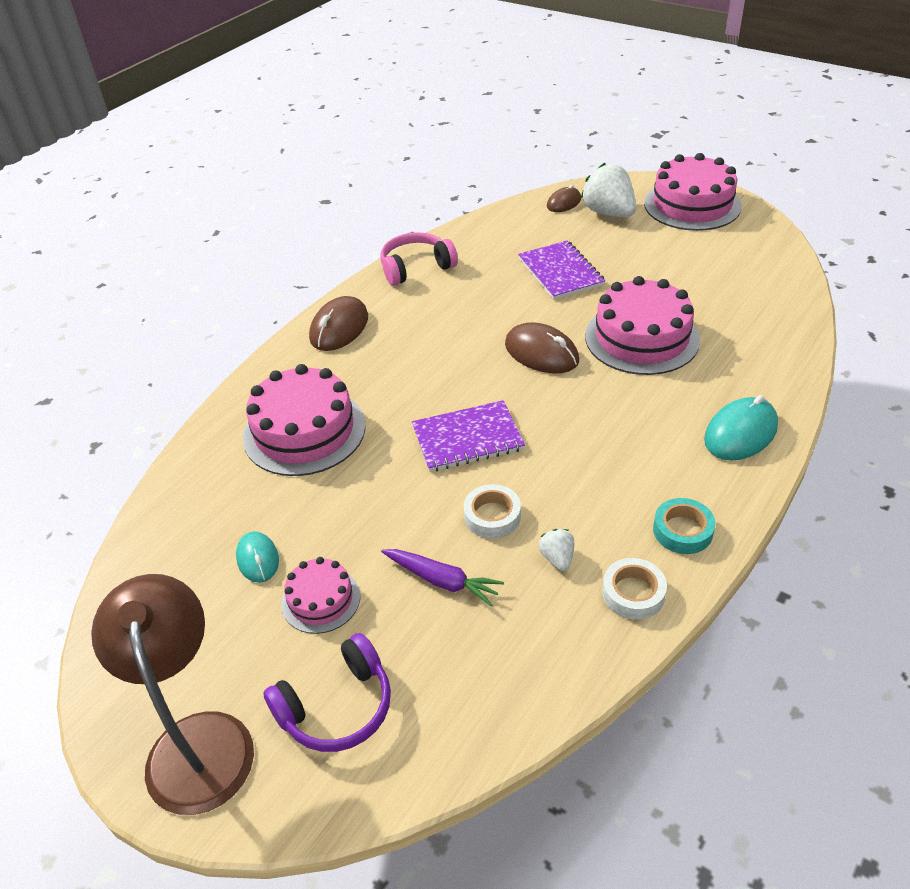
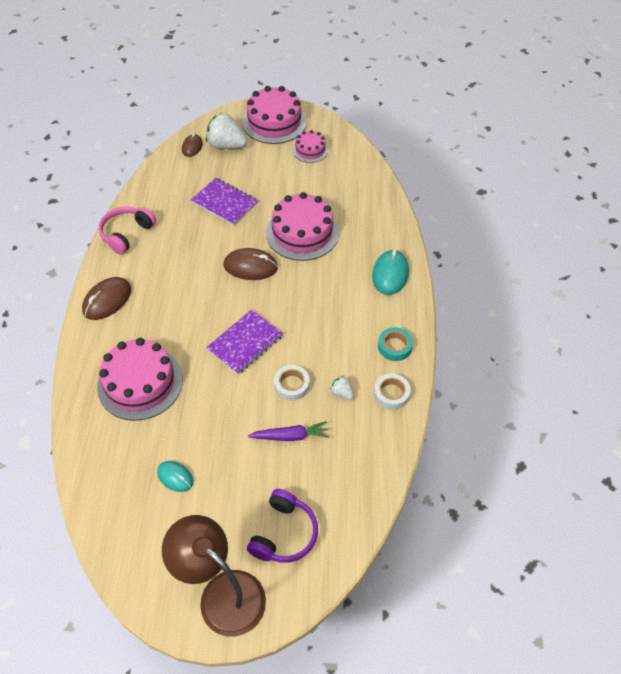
camera: 35 degrees left, 10 degrees up
pink cake [281,557,360,634] -> pink cake moved to [293,130,329,163]
brown mouse [309,296,368,351] -> brown mouse turned 45 degrees clockwise [82,277,131,320]

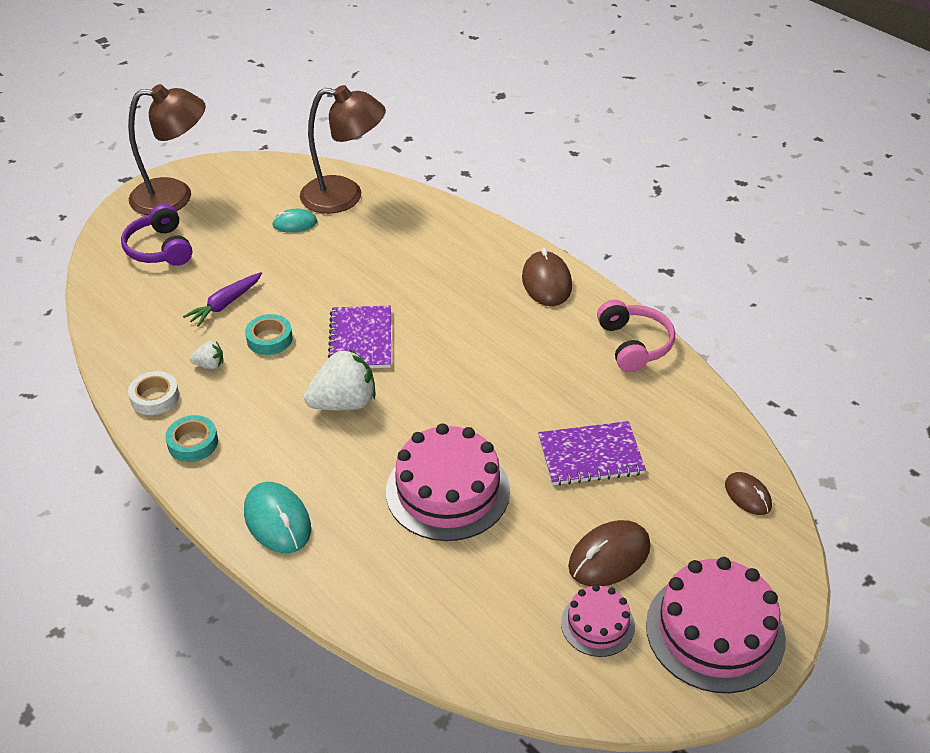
camera: 135 degrees right, 10 degrees down
pink cake [97,338,183,421] -> none
white strawberry [206,113,247,149] -> white strawberry moved to [304,349,376,410]
brown mouse [224,248,278,280] -> brown mouse moved to [568,520,650,586]
white tape [274,365,310,401] -> turquoise tape [245,314,293,355]
none -> brown lamp [300,85,386,214]

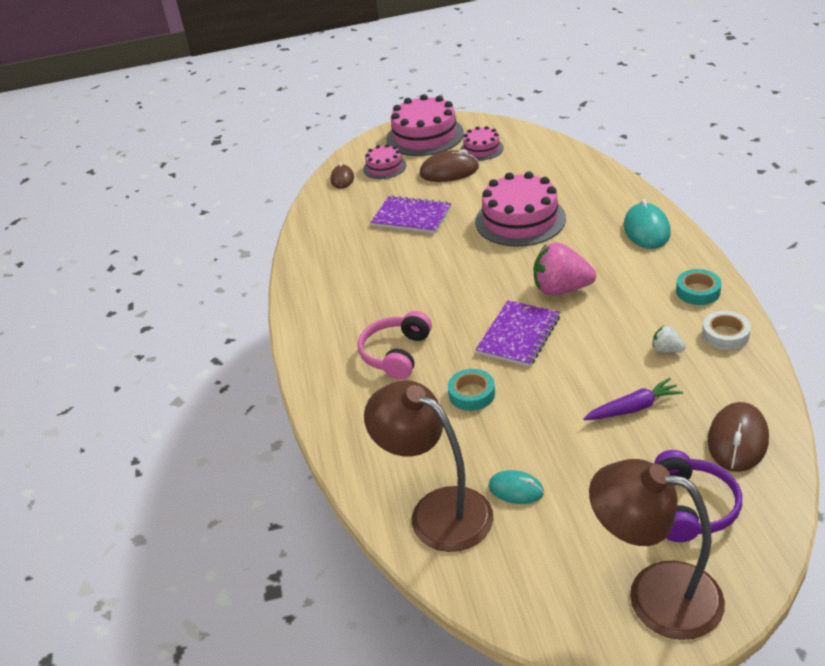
camera: 145 degrees left, 5 degrees down
turquoise tape [245,314,293,355] -> turquoise tape moved to [448,369,495,411]
white strawberry [304,349,376,410] -> pink strawberry [534,242,596,296]
brown mouse [522,248,572,306] -> brown mouse moved to [708,402,769,472]
pink headphones [597,300,675,372] -> pink headphones moved to [358,311,432,380]
none -> pink cake [363,144,406,179]

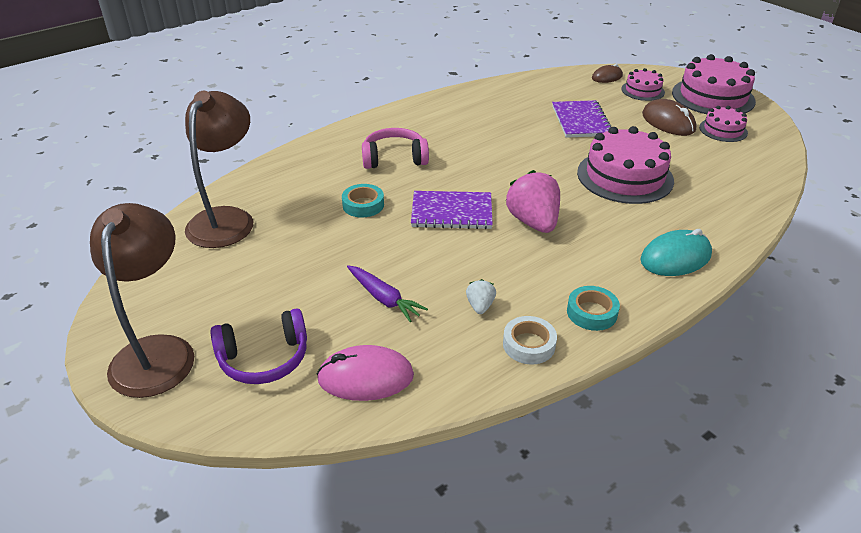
camera: 60 degrees right, 0 degrees up
turquoise mouse [488,470,544,504] -> none
brown mouse [708,402,769,472] -> pink mouse [317,345,414,401]

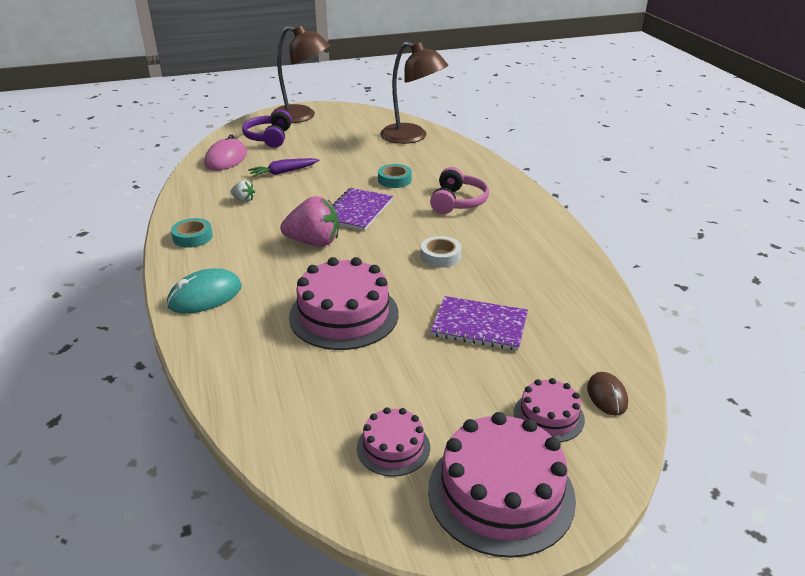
camera: 110 degrees right, 5 degrees down
white tape [503,316,557,364] -> white tape moved to [421,236,461,268]
turquoise mouse [640,229,712,276] -> turquoise mouse turned 60 degrees clockwise [167,268,242,314]
brown mouse [642,99,697,136] -> none

